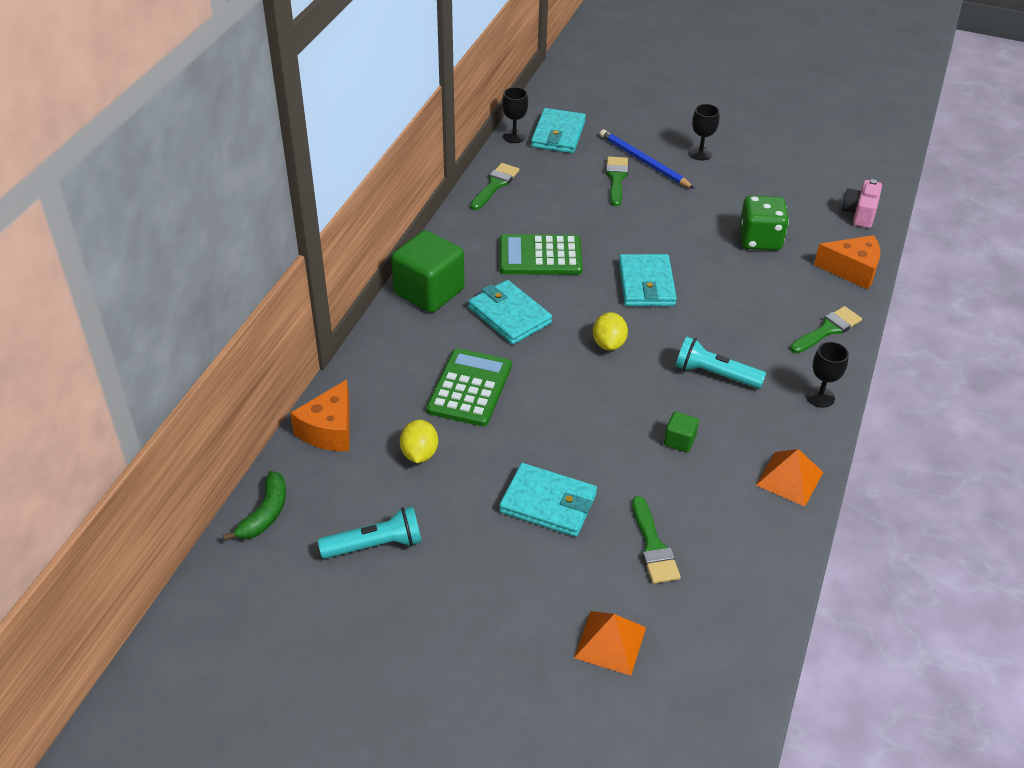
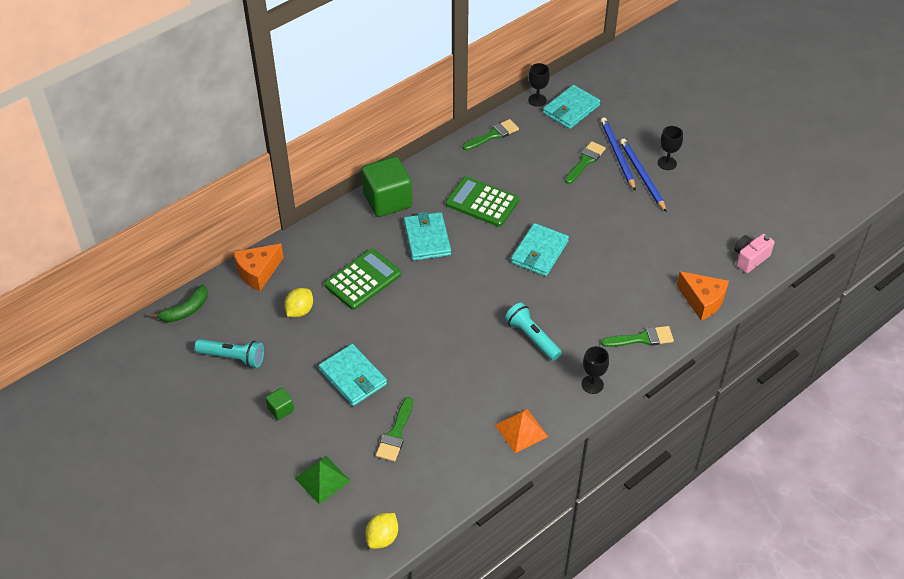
camera: 30 degrees right, 5 degrees up
orange pyramid [574,611,646,676] -> green pyramid [295,456,350,504]
yellow lemon [593,312,628,351] -> yellow lemon moved to [365,513,398,549]
green cube [664,411,699,452] -> green cube moved to [265,388,294,420]
green dice [739,195,789,251] -> none
none -> blue pencil [620,139,667,212]

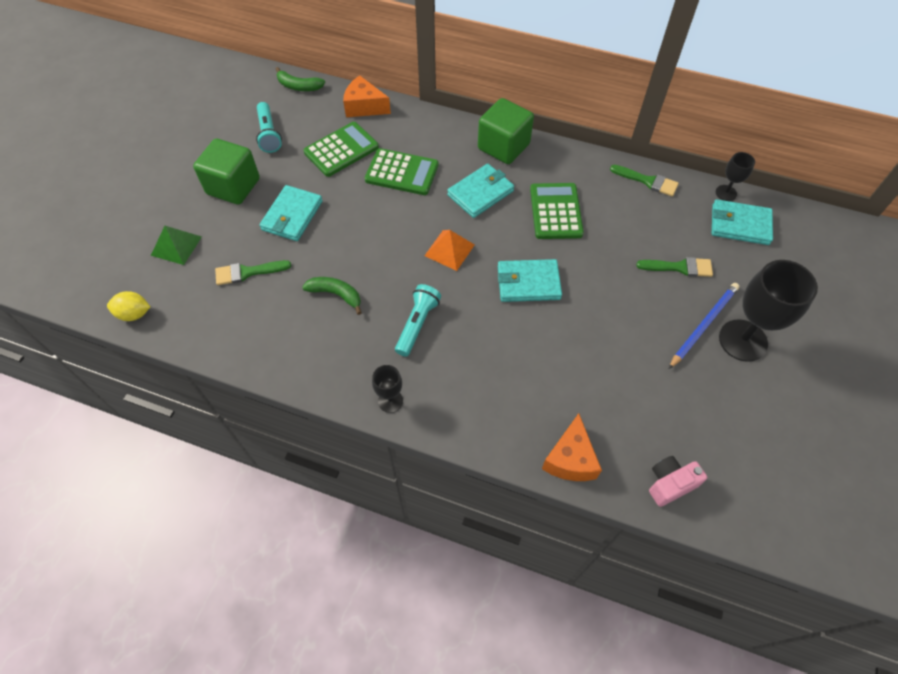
camera: 60 degrees right, 10 degrees up
green cube [265,388,294,420] -> green cube [193,139,260,205], size x2.24
yellow lemon [284,288,313,317] -> green calculator [303,122,379,177]
orange pyramid [495,409,548,453] -> orange pyramid moved to [425,230,475,271]
blue pencil [601,117,636,191] -> none
green brush [601,326,674,347] -> none
black goblet [658,126,683,170] -> black goblet [719,260,818,362], size x1.98
pink camera [734,234,775,273] -> pink camera turned 45 degrees counterclockwise [649,456,707,507]
none -> green banana [302,277,362,315]

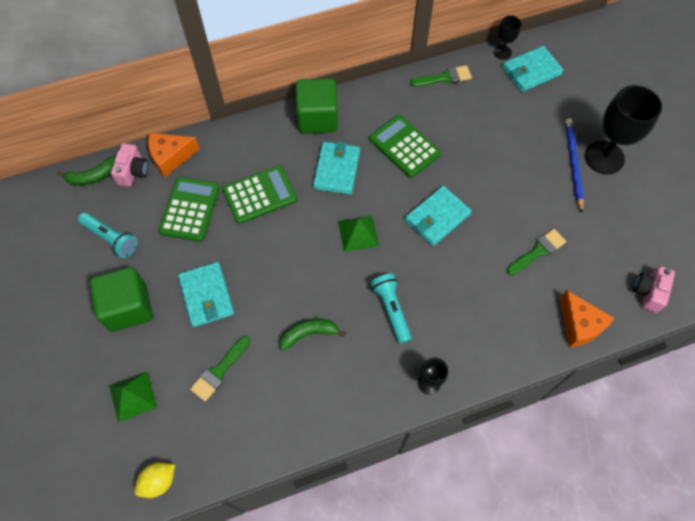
camera: 40 degrees left, 5 degrees up
orange pyramid [425,230,475,271] -> green pyramid [338,215,379,252]
green brush [636,257,713,277] -> green brush moved to [507,229,566,275]
none -> pink camera [111,143,149,187]

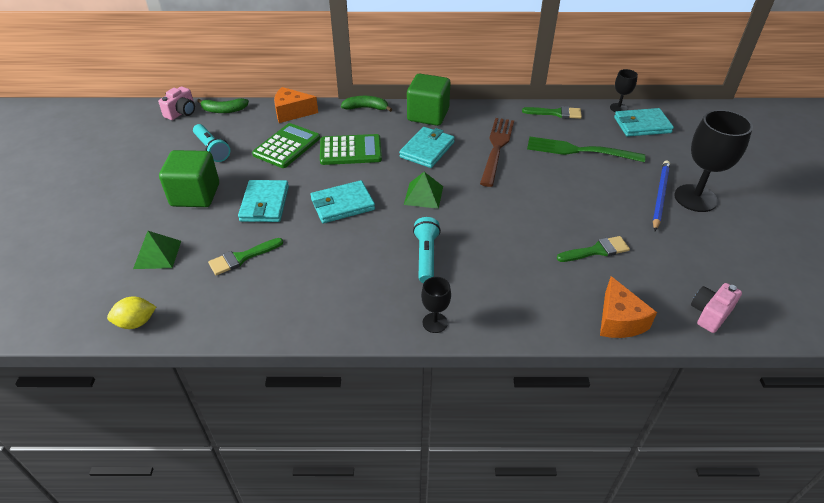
camera: 20 degrees right, 20 degrees down
pink camera [111,143,149,187] -> pink camera moved to [158,86,195,120]
green banana [280,319,346,351] -> green banana moved to [341,96,392,112]
green calculator [369,115,441,178] -> brown fork [480,118,514,187]
turquoise wallet [405,186,471,246] -> turquoise wallet moved to [310,180,375,223]
none -> green fork [527,137,645,162]

